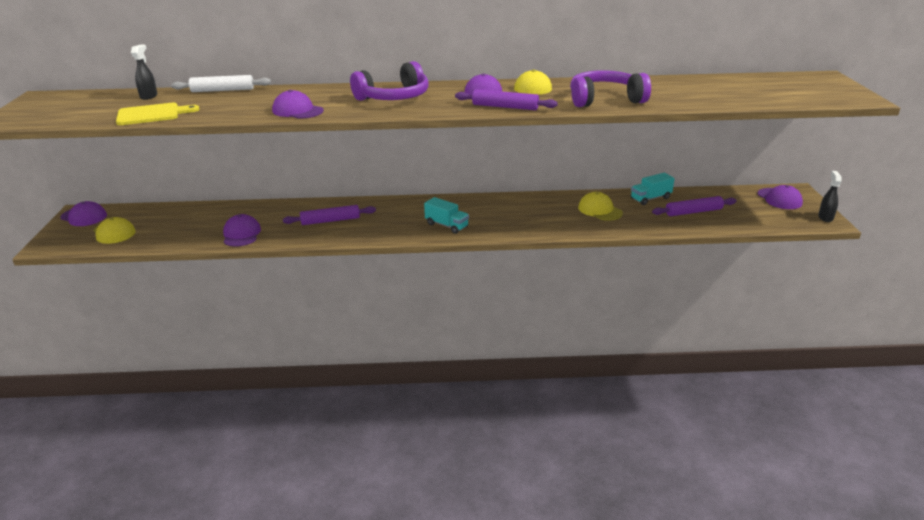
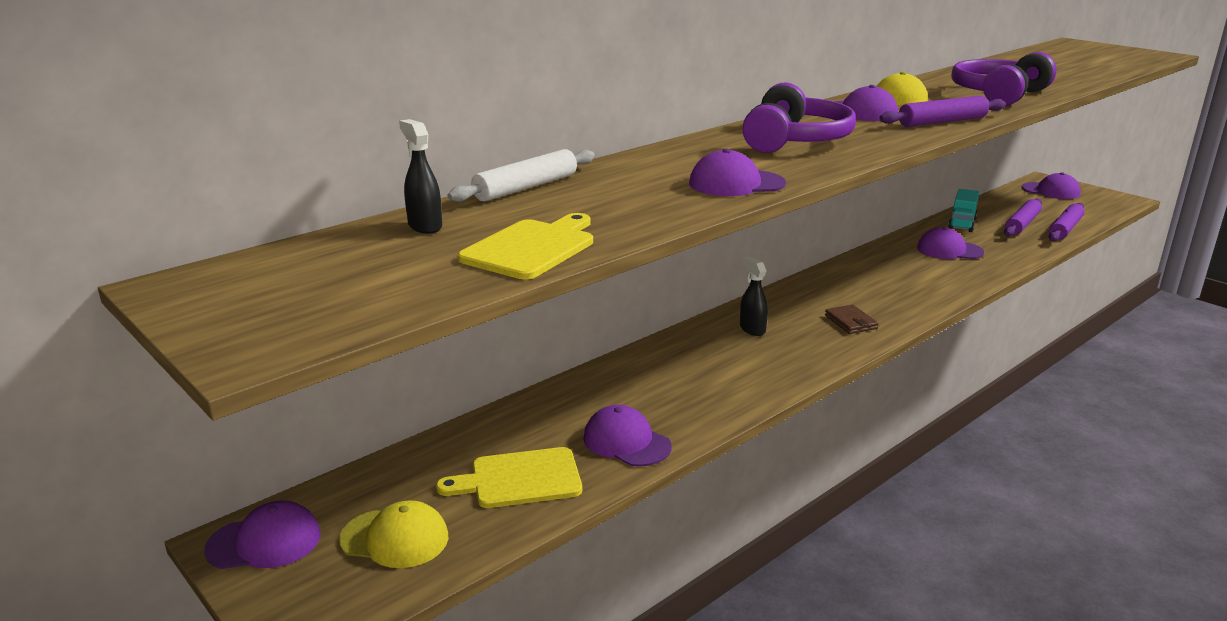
camera: 40 degrees left, 5 degrees down
purple rolling pin [283,205,376,225] -> purple rolling pin moved to [1049,203,1084,241]
turquoise truck [424,197,469,234] -> brown wallet [825,305,878,334]
yellow cap [578,192,623,221] -> purple cap [917,227,984,259]
black spray bottle [818,171,842,222] -> black spray bottle moved to [740,256,768,336]
none -> yellow cutting board [436,447,582,508]

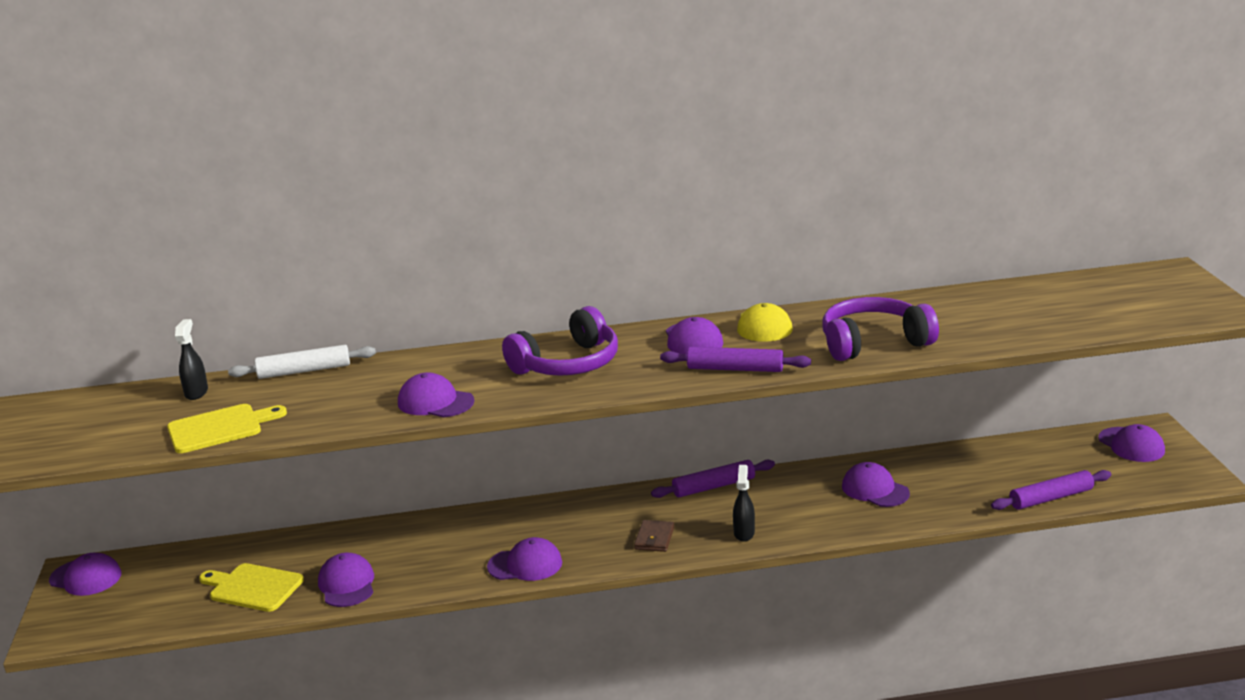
camera: 35 degrees right, 0 degrees up
yellow cap [339,501,448,568] -> none
black spray bottle [740,256,768,336] -> black spray bottle moved to [733,465,755,542]
turquoise truck [948,189,979,232] -> none
purple rolling pin [1004,198,1042,236] -> purple rolling pin moved to [651,460,775,498]
none -> purple cap [487,537,562,581]

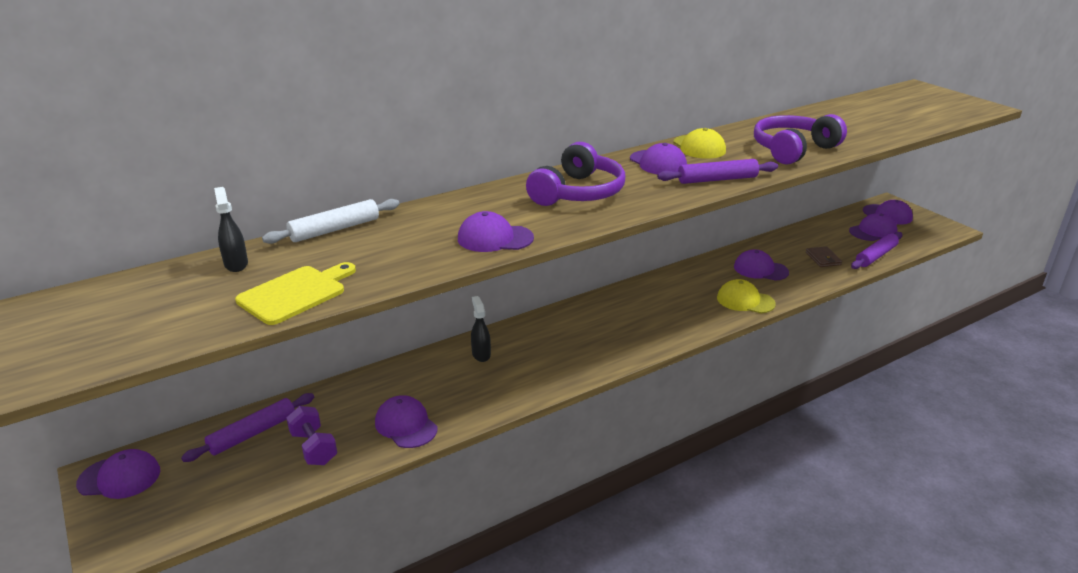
camera: 25 degrees left, 5 degrees up
yellow cutting board [199,563,304,612] -> purple dumbbell [286,406,337,465]
purple cap [487,537,562,581] -> purple cap moved to [849,213,898,241]
brown wallet [634,520,674,552] -> brown wallet moved to [806,246,842,267]
purple rolling pin [651,460,775,498] -> purple rolling pin moved to [181,393,314,462]
black spray bottle [733,465,755,542] -> black spray bottle moved to [471,296,491,362]
none -> yellow cap [717,279,776,313]

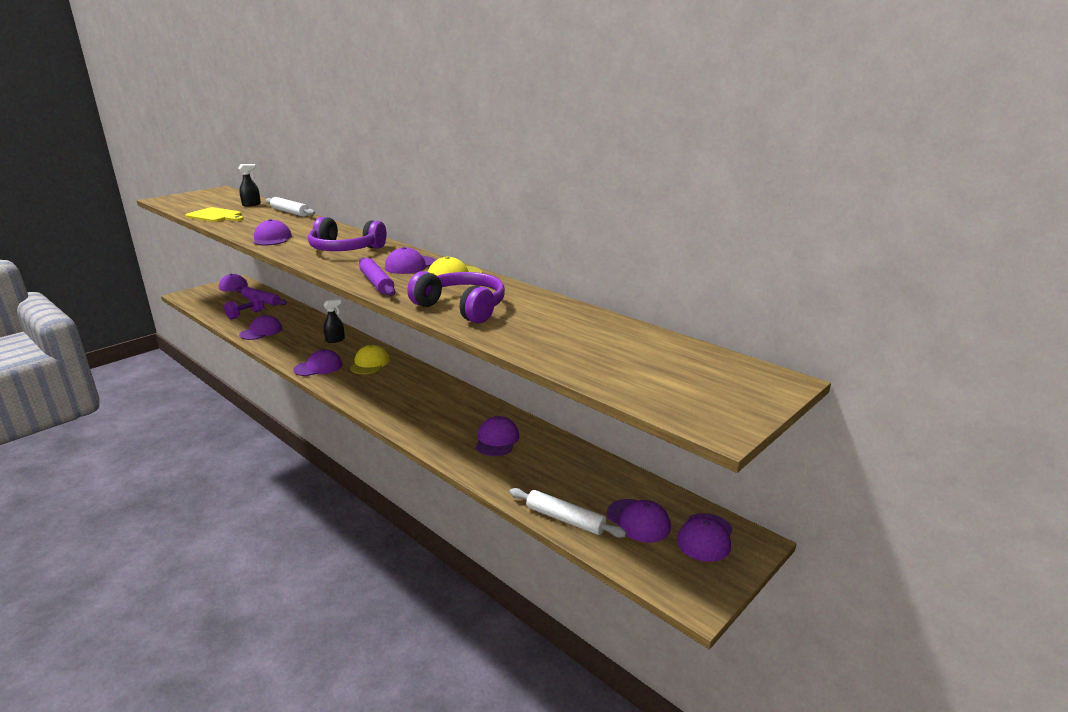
camera: 75 degrees right, 5 degrees down
yellow cap [717,279,776,313] -> yellow cap moved to [350,345,390,374]
brown wallet [806,246,842,267] -> none
purple rolling pin [851,232,902,269] -> white rolling pin [509,488,627,538]
none -> purple cap [293,349,343,376]

